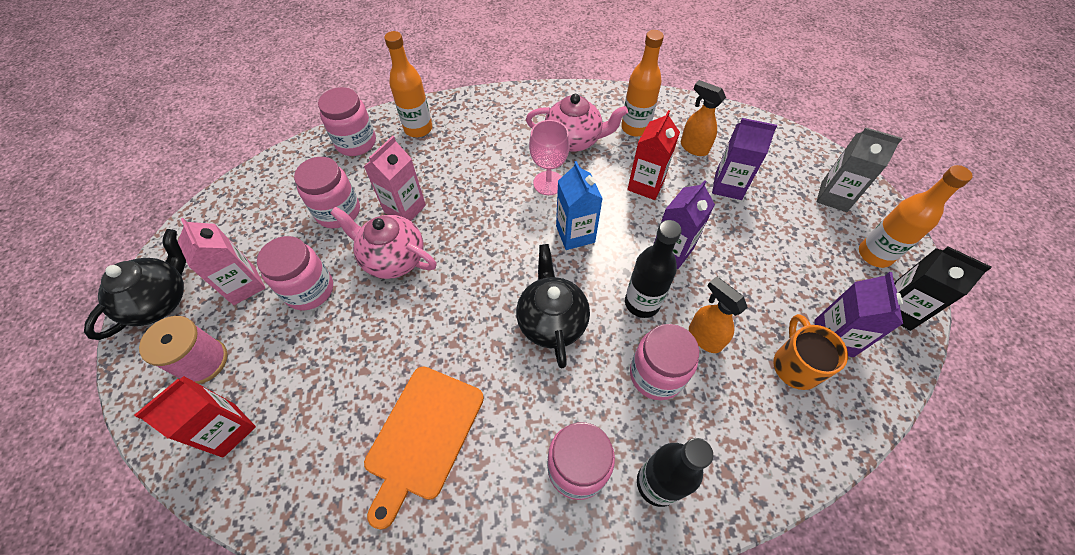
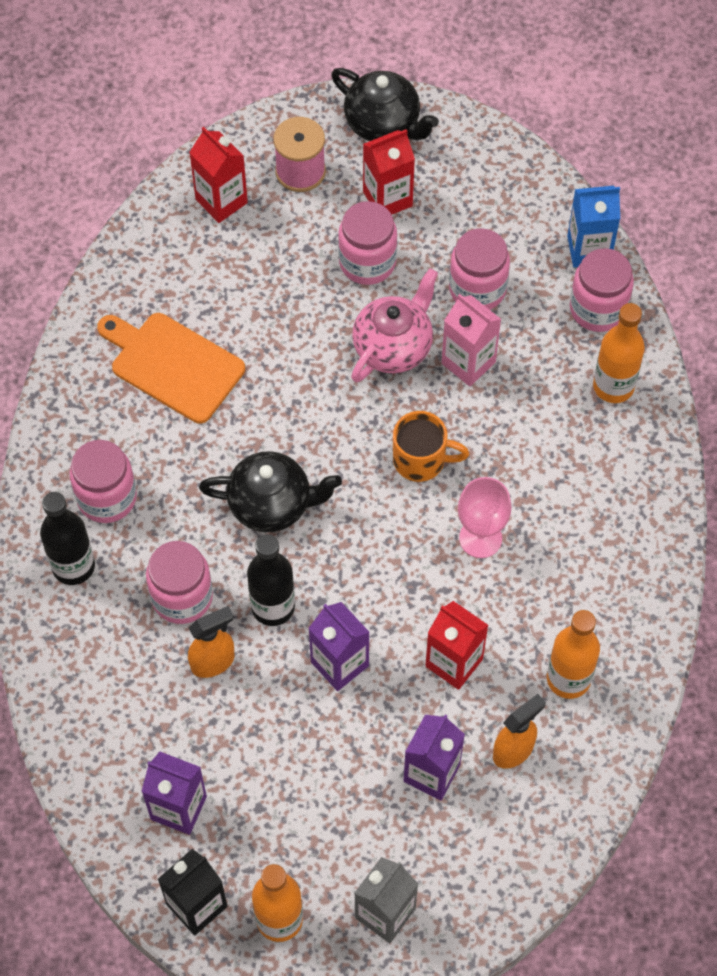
camera: 100 degrees right, 5 degrees up
pink carton [178,218,266,305] -> red carton [363,129,415,214]
pink teapot [526,94,628,152] -> none
blue carton [556,161,603,250] -> blue carton moved to [567,186,620,268]
orange mug [773,314,848,390] -> orange mug moved to [393,411,469,482]

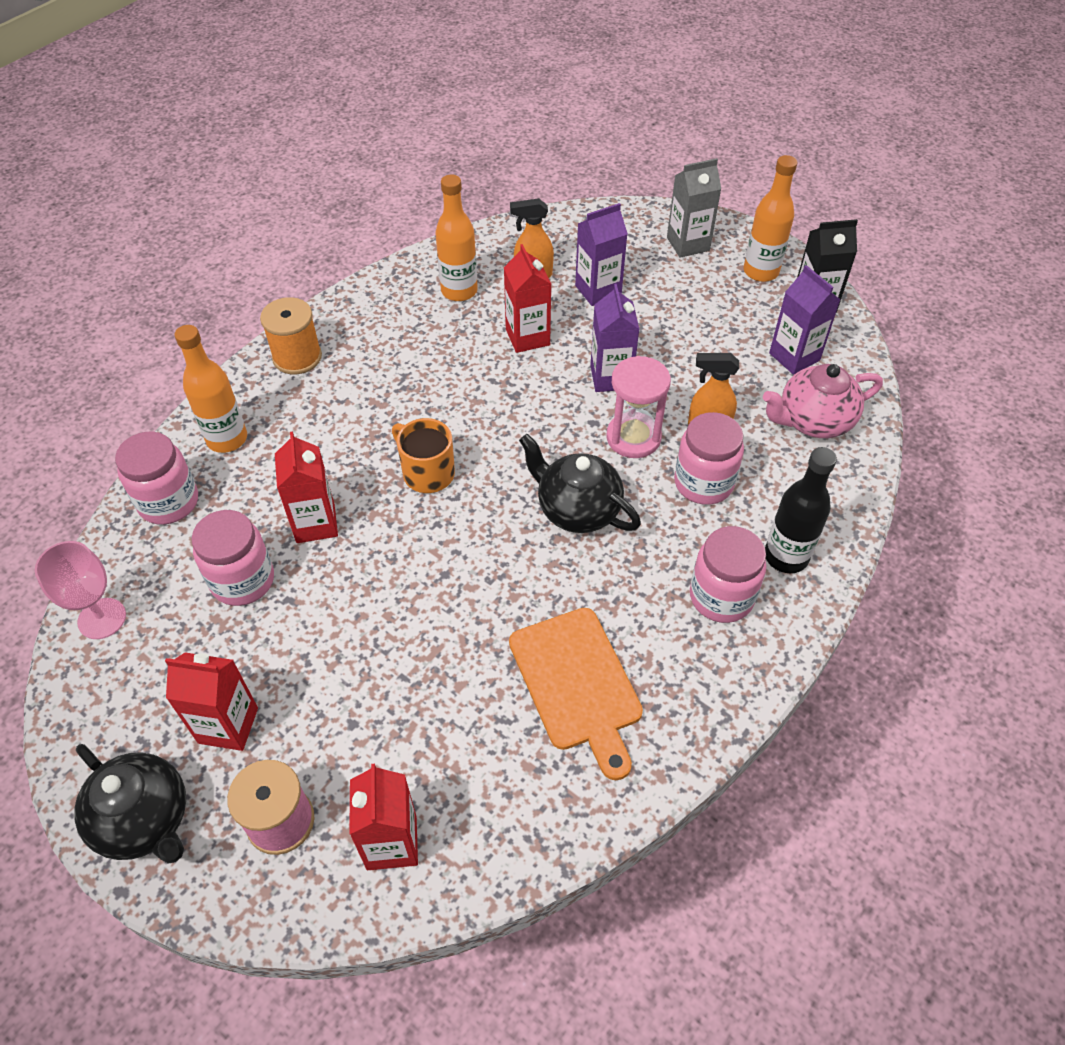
camera: 145 degrees left, 10 degrees down
black bottle [247,534,295,626] -> pink hourglass [606,356,671,458]
black teapot [331,68,439,141] -> black teapot turned 150 degrees clockwise [74,744,186,863]
pink jar [338,201,397,285] -> none
pink teapot [351,269,438,382] -> pink teapot moved to [763,364,883,438]
pink carton [441,294,501,386] -> red carton [275,431,338,543]
pink goblet [458,477,512,558] -> pink goblet moved to [35,541,126,639]
blue carton [567,186,620,268] -> none
none -> orange spool [260,297,322,374]

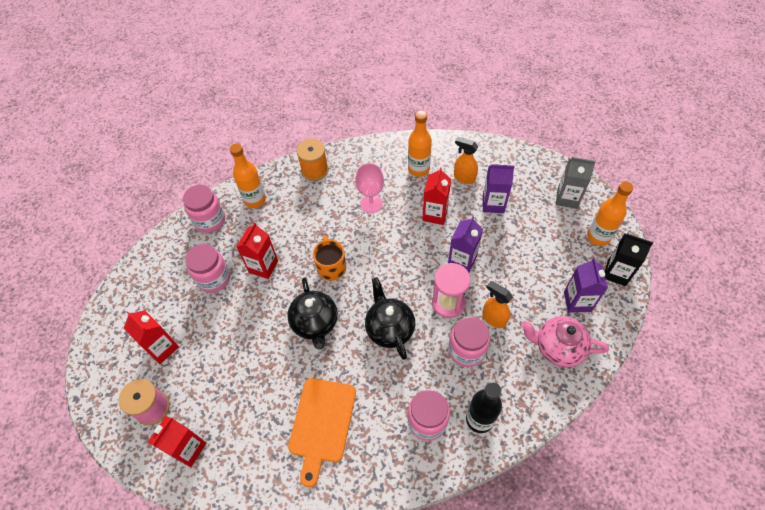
camera: 35 degrees right, 5 degrees up
pink goblet [35,541,126,639] -> pink goblet moved to [355,163,384,213]
black teapot [74,744,186,863] -> black teapot moved to [287,277,338,349]

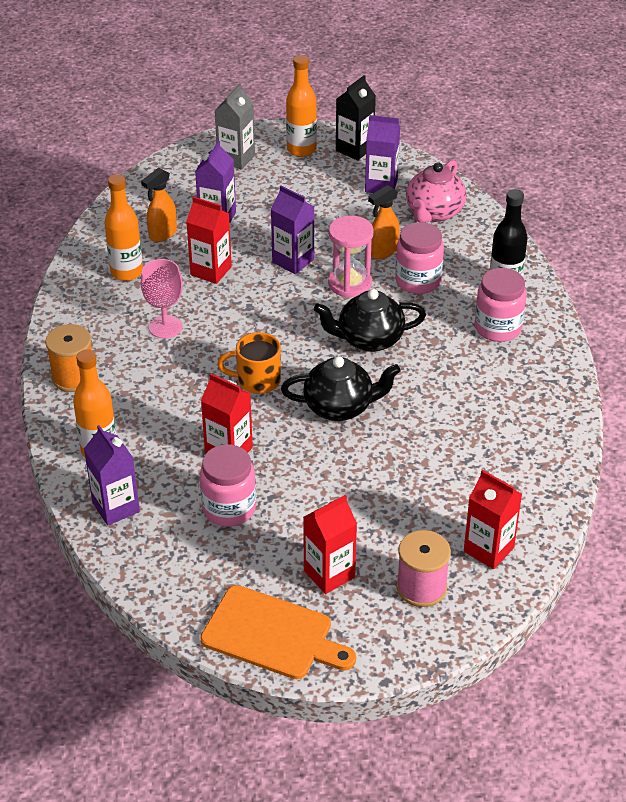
camera: 80 degrees left, 15 degrees down
pink jar [183,185,225,233] -> purple carton [84,425,140,526]
orange cutting board [288,378,356,487] -> orange cutting board moved to [200,585,356,679]

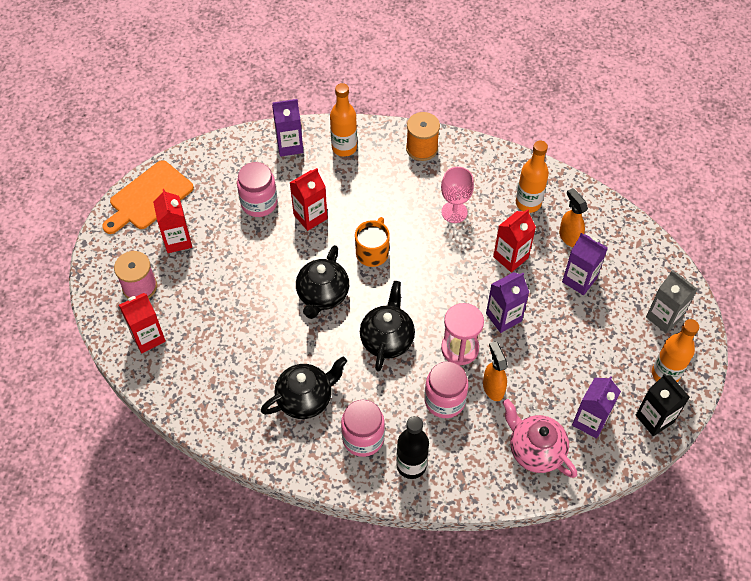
camera: 110 degrees right, 15 degrees up
none -> black teapot [261,357,347,419]

